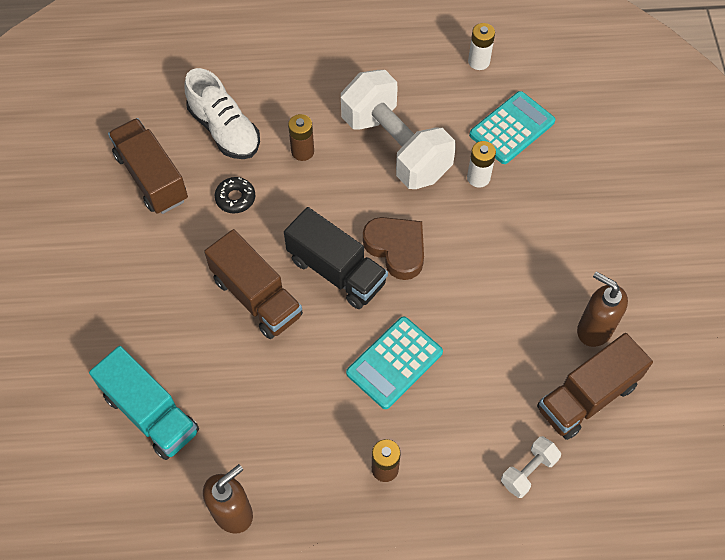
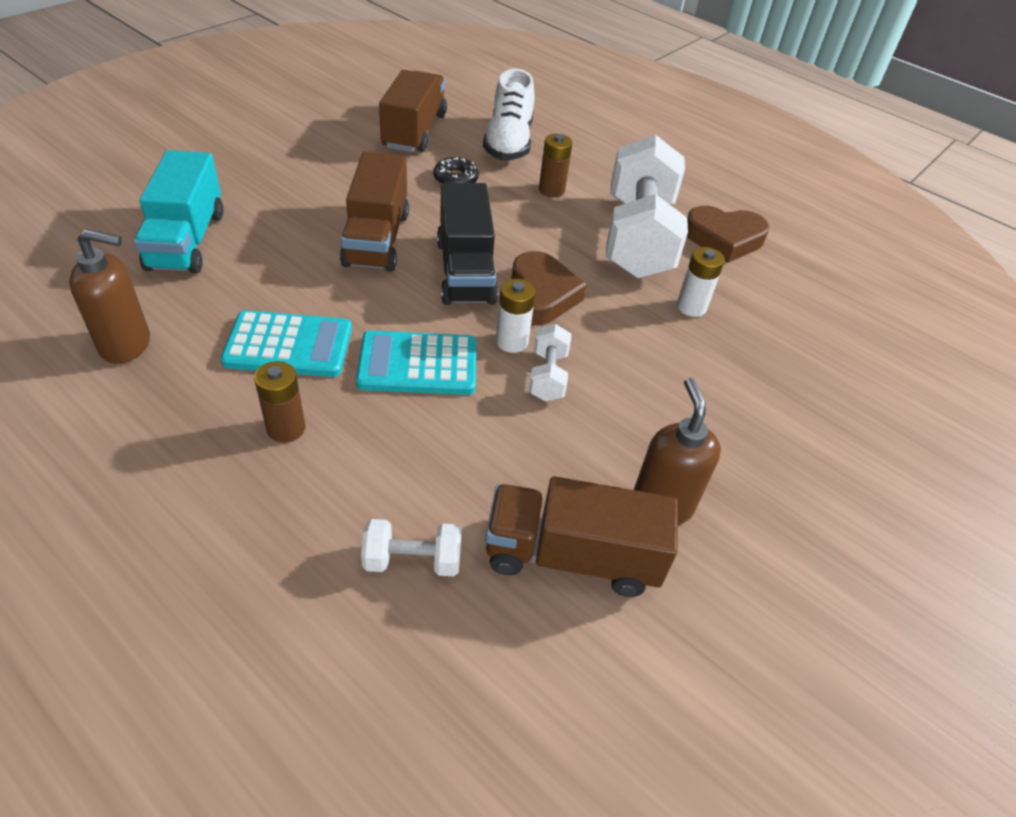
camera: 40 degrees right, 15 degrees down
white battery [468,23,495,70] -> white battery moved to [496,279,536,353]
turquoise calculator [469,91,555,164] -> turquoise calculator moved to [221,310,352,377]
none -> white dumbbell [529,324,571,402]
none -> brown heart [687,206,770,263]

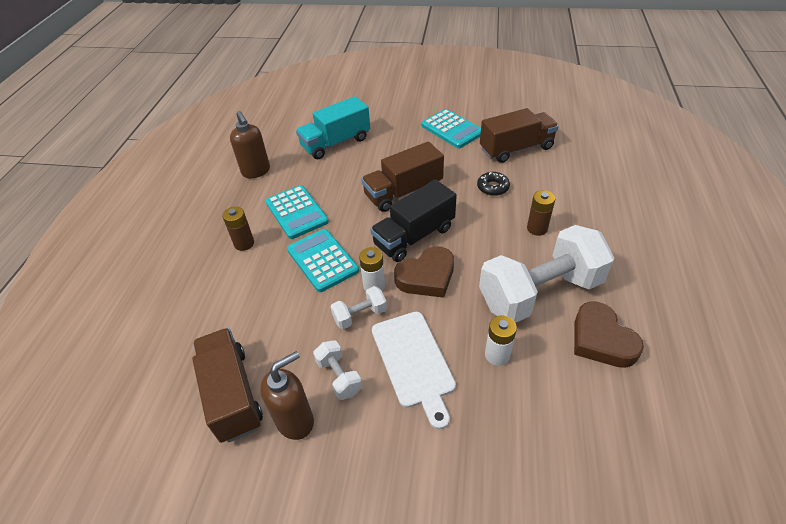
camera: 65 degrees right, 0 degrees up
white dumbbell [361,519,462,576] -> white dumbbell moved to [313,340,362,400]
white shoe [483,69,535,160] -> none
none -> white cutting board [372,312,456,430]
none -> turquoise calculator [421,109,481,148]

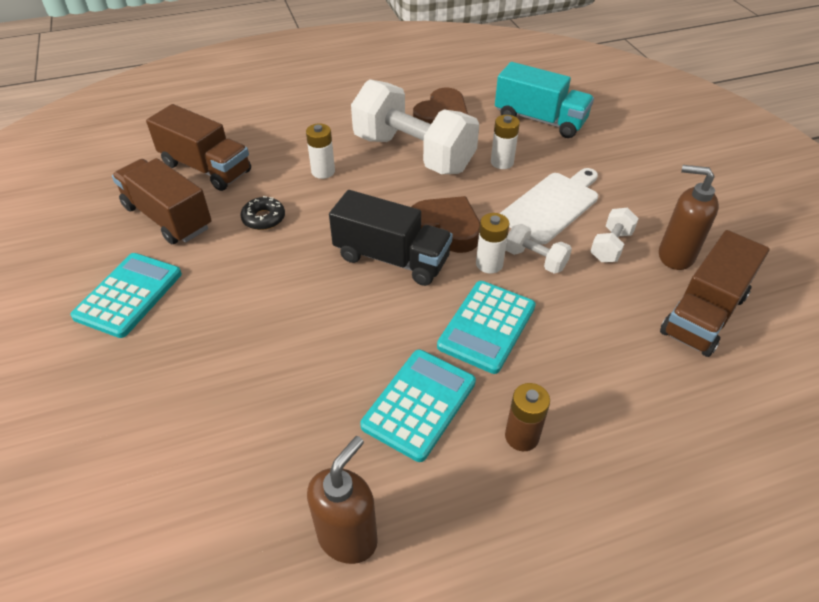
camera: 120 degrees left, 0 degrees up
turquoise truck [296,96,370,159] -> turquoise truck moved to [495,62,594,138]
brown truck [361,141,444,212] -> brown truck moved to [146,104,251,191]
brown battery [527,190,555,236] -> white battery [306,123,335,179]

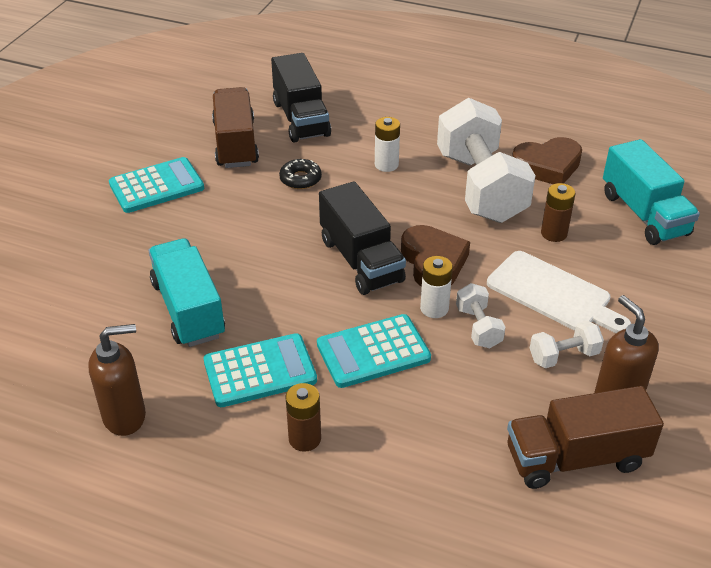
camera: 40 degrees right, 5 degrees down
brown truck [146,104,251,191] -> black truck [271,53,331,142]
white battery [491,115,520,169] -> brown battery [541,183,575,242]
white cutting board [500,168,598,245] -> white cutting board turned 45 degrees clockwise [487,251,631,333]
none -> turquoise truck [148,238,225,347]

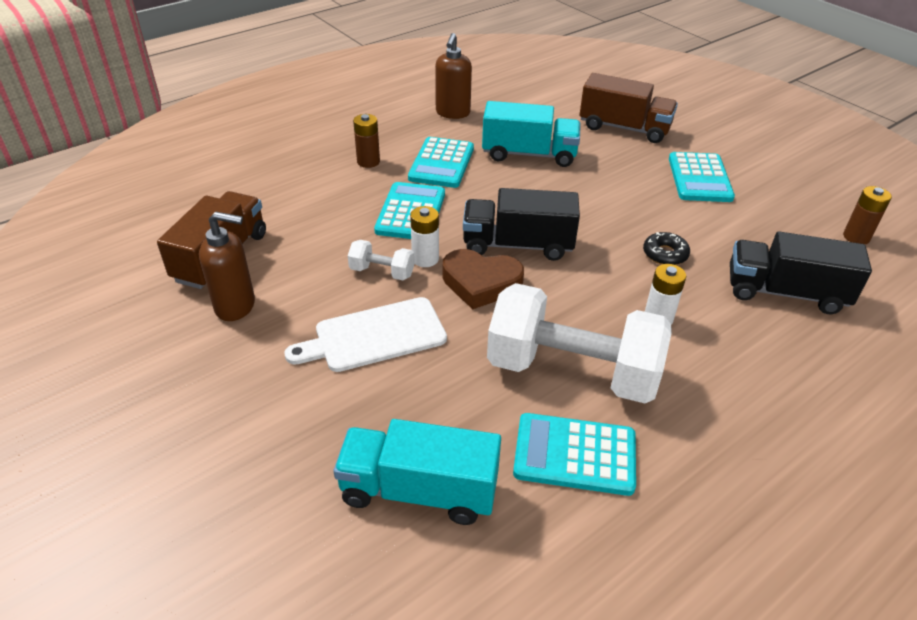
camera: 120 degrees right, 0 degrees up
brown truck [212,87,259,168] -> brown truck moved to [579,73,678,143]
brown heart [512,137,582,184] -> turquoise calculator [513,413,636,496]
white dumbbell [530,321,604,368] -> none
brown battery [541,183,575,242] -> brown battery moved to [843,186,892,244]

